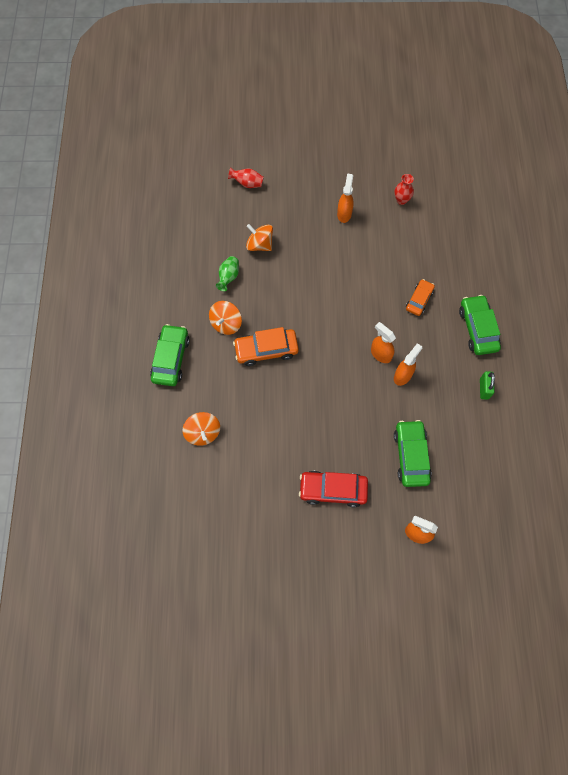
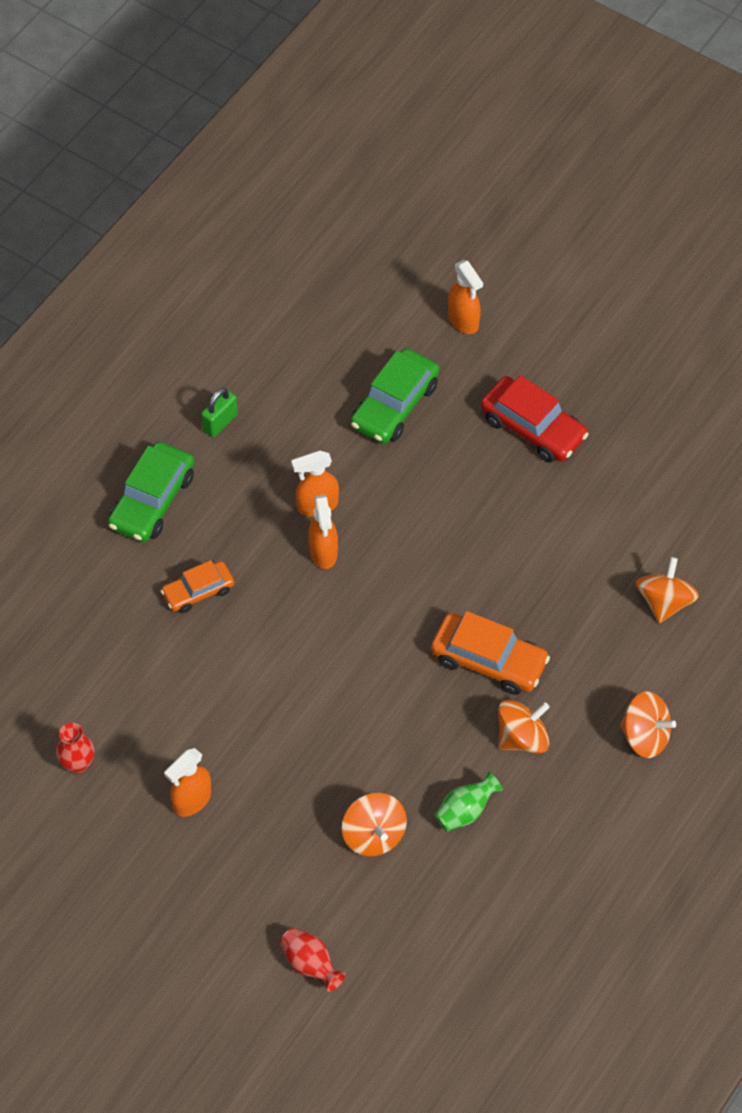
camera: 145 degrees left, 10 degrees down
green car [150,324,190,386] -> orange spinning top [620,691,676,758]

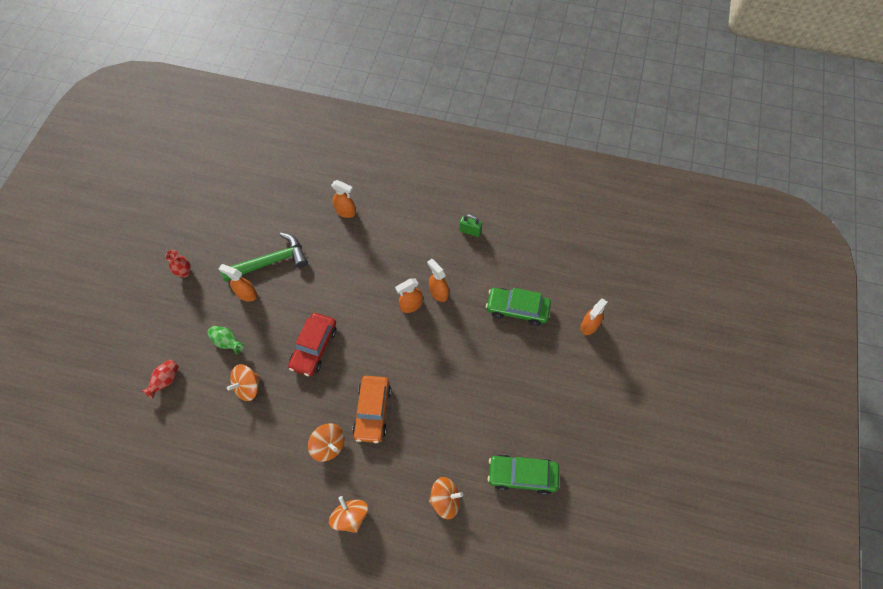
camera: 70 degrees right, 5 degrees up
red vase [56,723,94,774] -> red vase moved to [165,250,191,278]
green car [108,442,194,542] -> green car moved to [487,454,559,495]
orange car [161,560,234,613] -> none
green vase [434,771,503,832] -> green vase moved to [207,326,244,354]
red car [481,375,589,463] -> red car moved to [288,313,337,376]
orange spinning top [620,691,676,758] -> orange spinning top turned 150 degrees clockwise [329,496,368,533]
none -> green hammer [220,233,308,282]
none -> orange spray bottle [331,180,356,218]

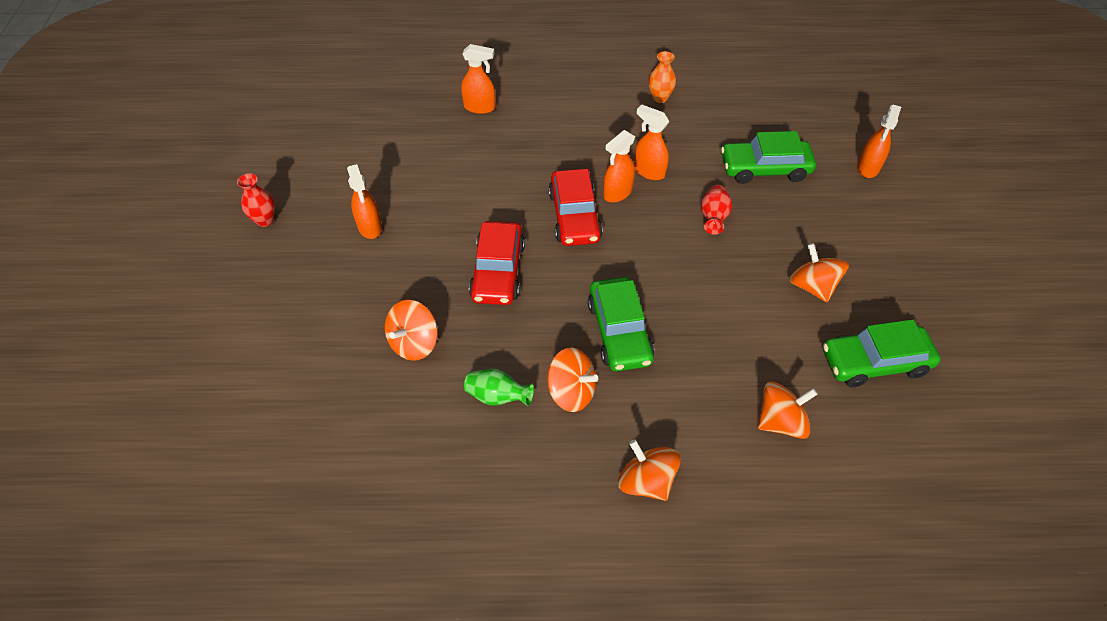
camera: 15 degrees left, 10 degrees down
red vase [142,360,179,399] -> red vase moved to [701,185,732,235]
green vase [207,326,244,354] -> green vase moved to [464,369,534,406]
orange spray bottle [219,264,257,301] -> orange spray bottle turned 120 degrees counterclockwise [347,164,382,239]
green hammer [220,233,308,282] -> none
orange car [352,376,391,443] -> green car [588,277,654,371]
green padlock [460,214,482,237] -> orange vase [649,51,676,103]
none -> red car [548,169,603,246]
none -> orange spinning top [789,243,849,302]

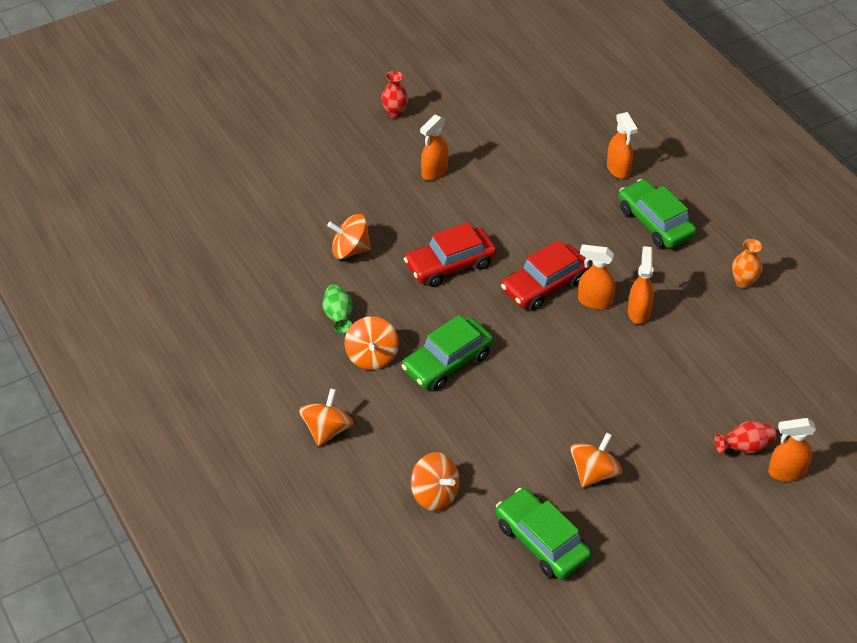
camera: 60 degrees right, 5 degrees down
red vase [701,185,732,235] -> red vase moved to [715,421,777,453]
green car [721,131,816,184] -> green car moved to [619,179,696,248]

